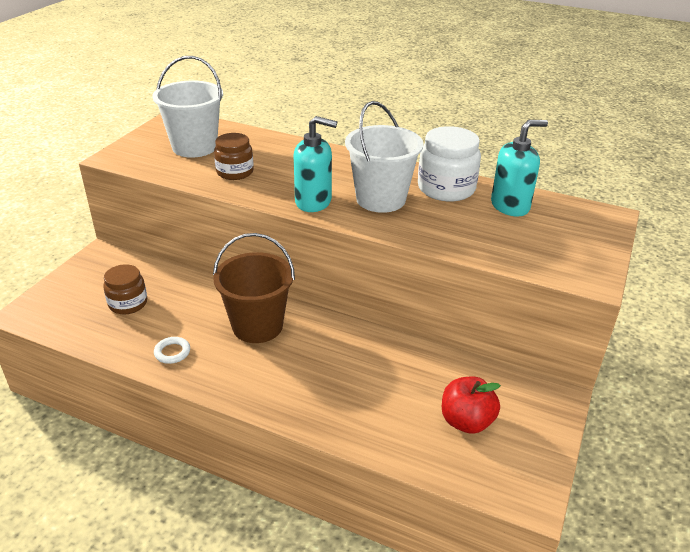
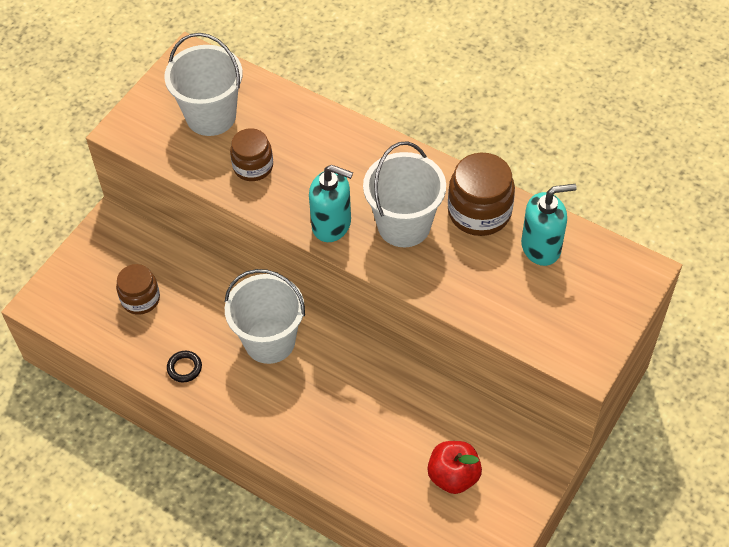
camera: 10 degrees right, 20 degrees up
white ring [154,337,190,364] -> black ring [167,351,202,383]
brown bucket [213,233,295,343] -> white bucket [225,269,305,364]
white jar [418,126,481,201] -> brown jar [448,153,515,236]

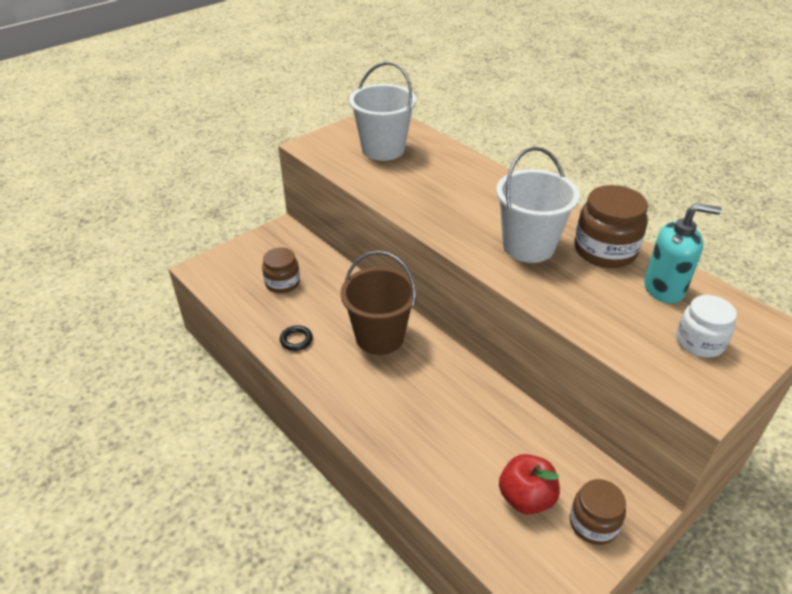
camera: 15 degrees right, 15 degrees down
white bucket [225,269,305,364] -> brown bucket [340,251,417,355]
brown jar [230,128,273,181] -> brown jar moved to [569,479,626,545]
turquoise soap dispenser [309,165,353,242] -> none
none -> white jar [676,295,737,358]

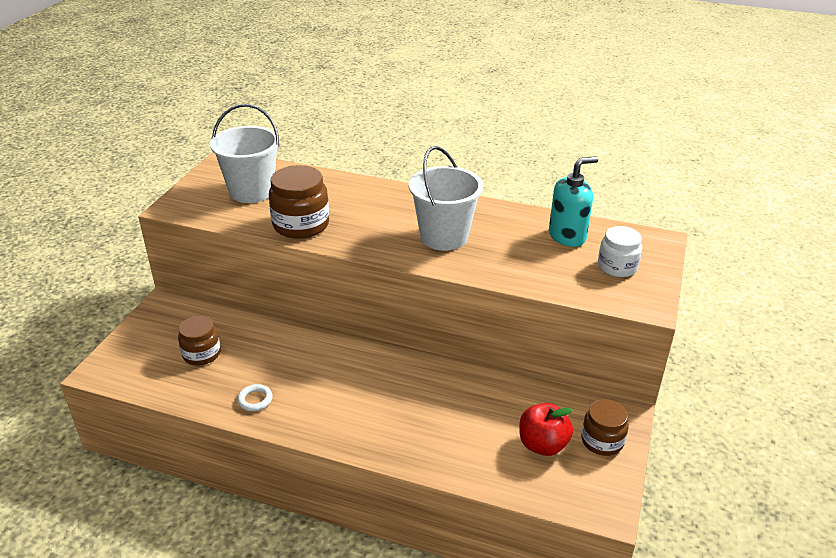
camera: 30 degrees left, 5 degrees down
black ring [280,325,313,351] -> white ring [237,384,273,411]
brown bucket [340,251,417,355] -> none
brown jar [574,185,648,268] -> brown jar moved to [269,165,329,239]

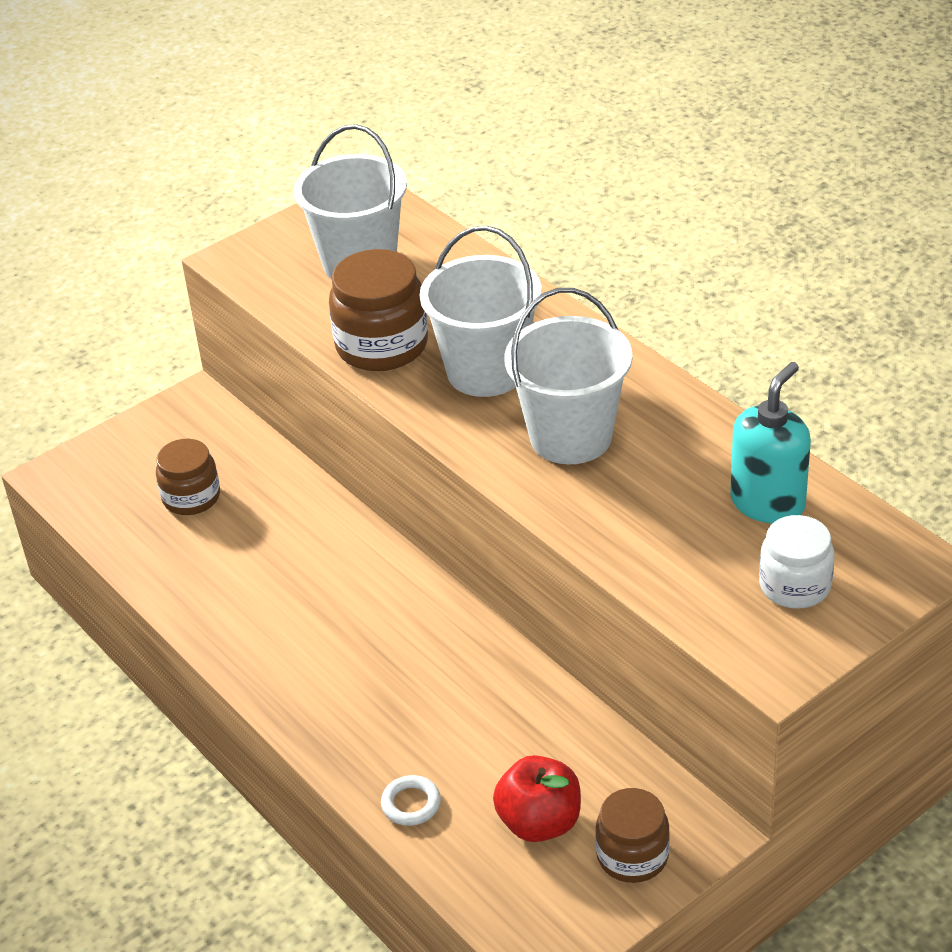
camera: 35 degrees right, 5 degrees up
white ring [237,384,273,411] -> white ring moved to [381,775,441,826]
turquoise soap dispenser [549,156,598,247] -> turquoise soap dispenser turned 60 degrees counterclockwise [730,362,811,524]
none -> white bucket [420,226,542,397]

